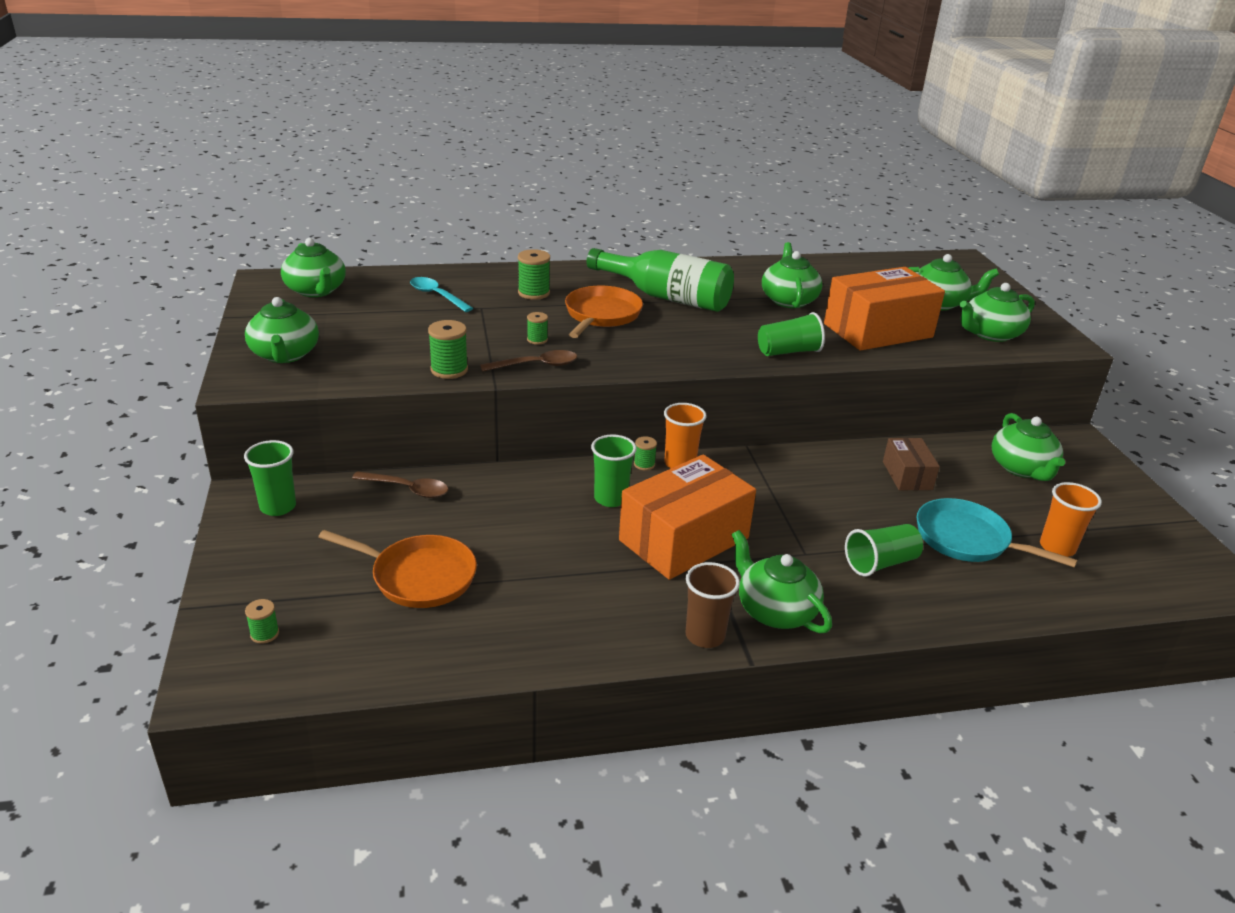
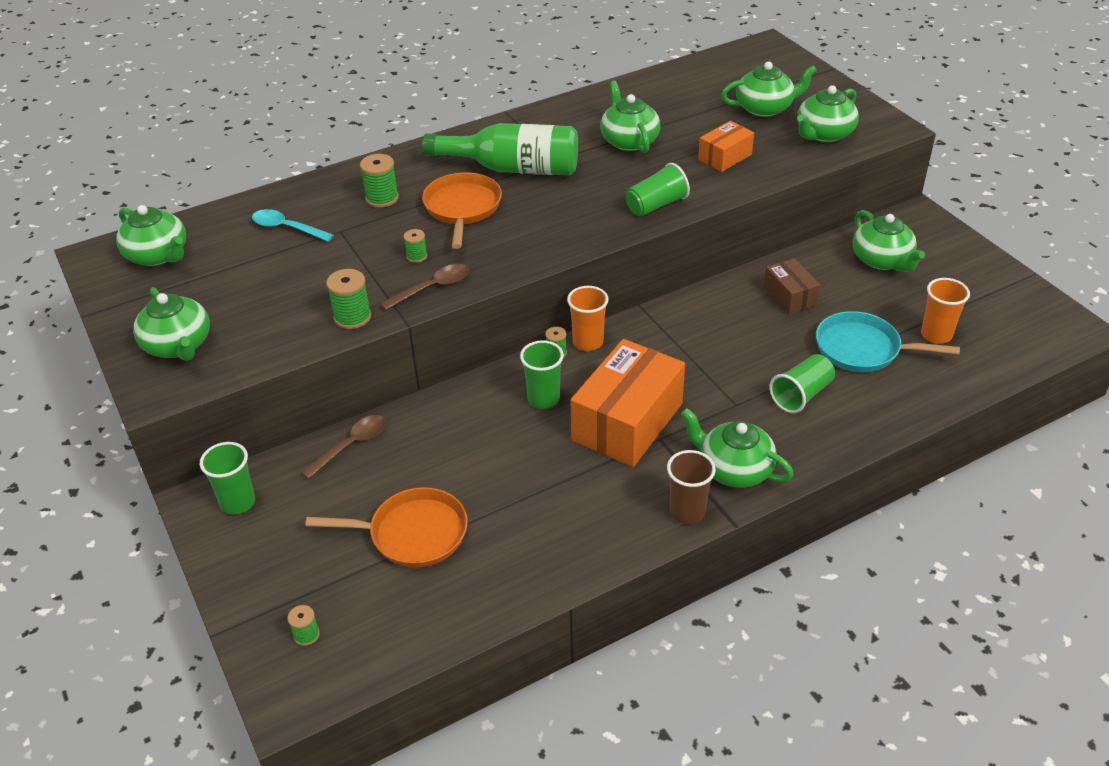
camera: 15 degrees left, 10 degrees up
brown spoon [352,471,448,498] -> brown spoon turned 45 degrees counterclockwise [301,415,386,479]
orange box [824,267,945,351] -> orange box [698,121,754,172], size x0.52

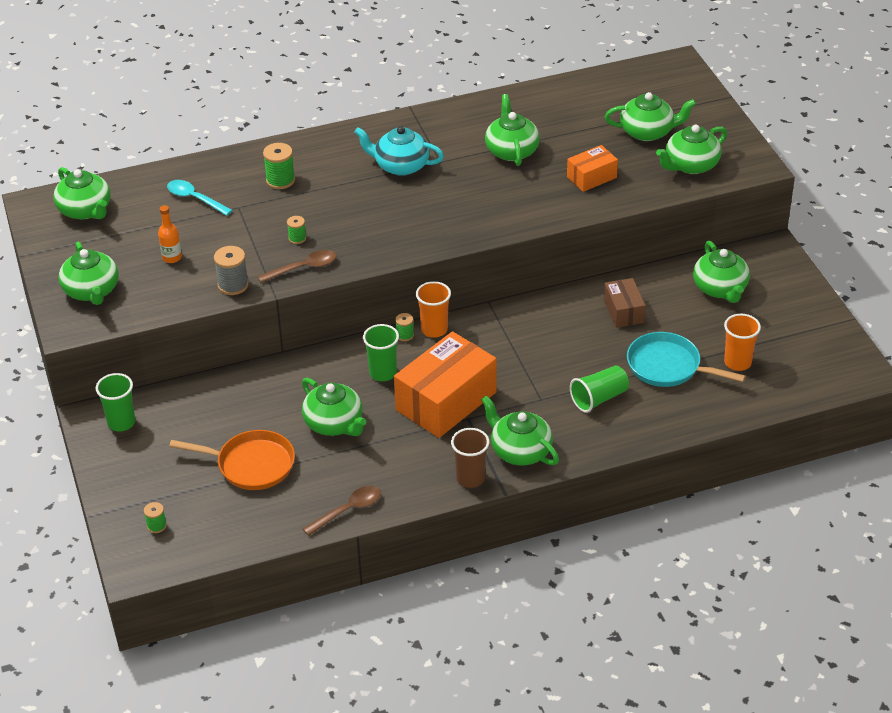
camera: 10 degrees right, 0 degrees up
brown spoon [301,415,386,479] -> brown spoon moved to [303,486,381,536]
green spool [326,269,371,329] -> grey spool [214,246,249,295]
green bottle [422,123,578,175] -> turquoise teapot [354,126,444,176]
orange pan [422,172,502,249] -> none
green cup [625,163,690,217] -> none
none -> orange bottle [158,205,182,263]
none -> green teapot [302,378,366,436]

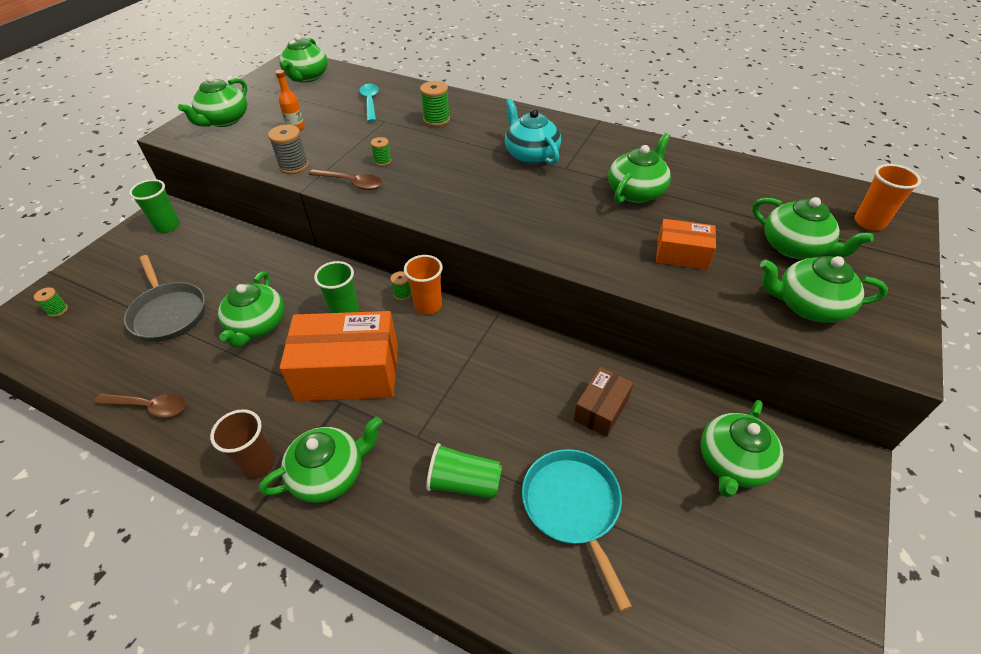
camera: 45 degrees right, 5 degrees up
orange pan [169,430,295,490] -> grey pan [124,255,205,342]
green teapot [481,395,559,465] -> green teapot turned 60 degrees clockwise [259,417,382,503]
orange cup [724,314,761,371] -> orange cup moved to [855,164,921,231]

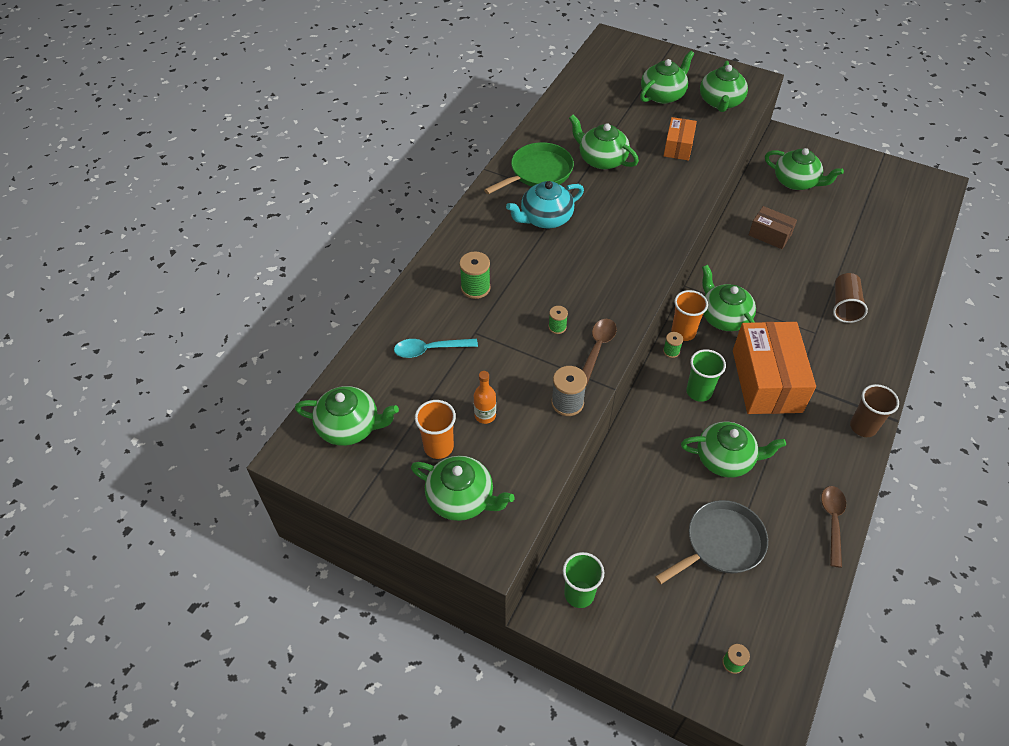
camera: 90 degrees left, 5 degrees up
green teapot [259,417,382,503] -> green teapot moved to [702,265,756,331]
green cup [426,443,502,499] -> brown cup [833,273,868,323]
turquoise pan [522,449,632,611] -> none
orange cup [855,164,921,231] -> orange cup moved to [415,400,456,459]
none -> green pan [484,142,574,194]

